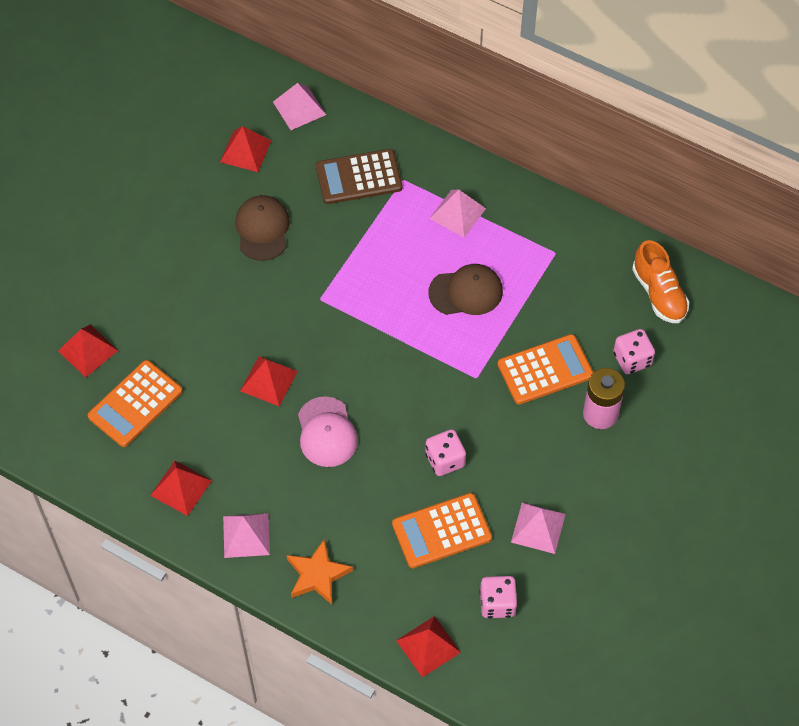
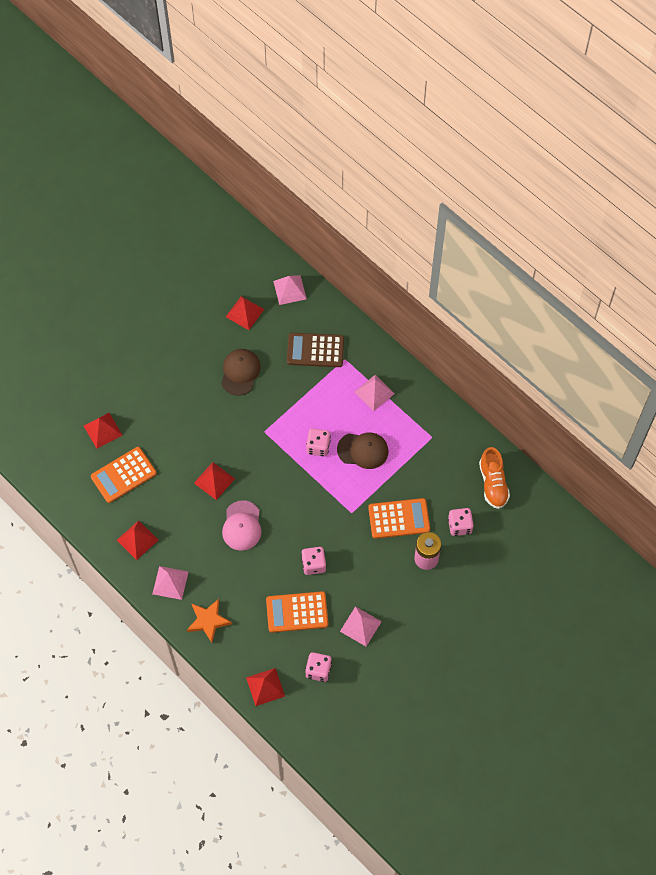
camera: 15 degrees right, 5 degrees up
none -> pink dice [306,428,331,457]

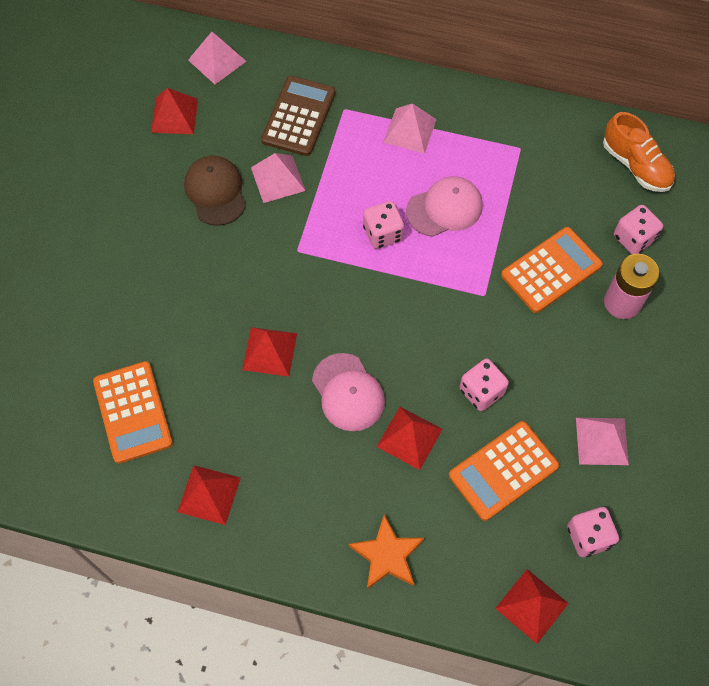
camera: 30 degrees left, 0 degrees up
red pyramid [84,413,122,449] -> red pyramid moved to [377,407,443,470]
orange calculator [91,447,157,503] -> orange calculator turned 45 degrees counterclockwise [93,361,173,464]
pink pyramid [152,566,188,600] -> pink pyramid moved to [251,153,306,203]
brown calculator [287,333,344,367] -> brown calculator turned 135 degrees clockwise [261,76,336,156]
brown cap [337,433,388,469] -> pink cap [406,176,483,237]

